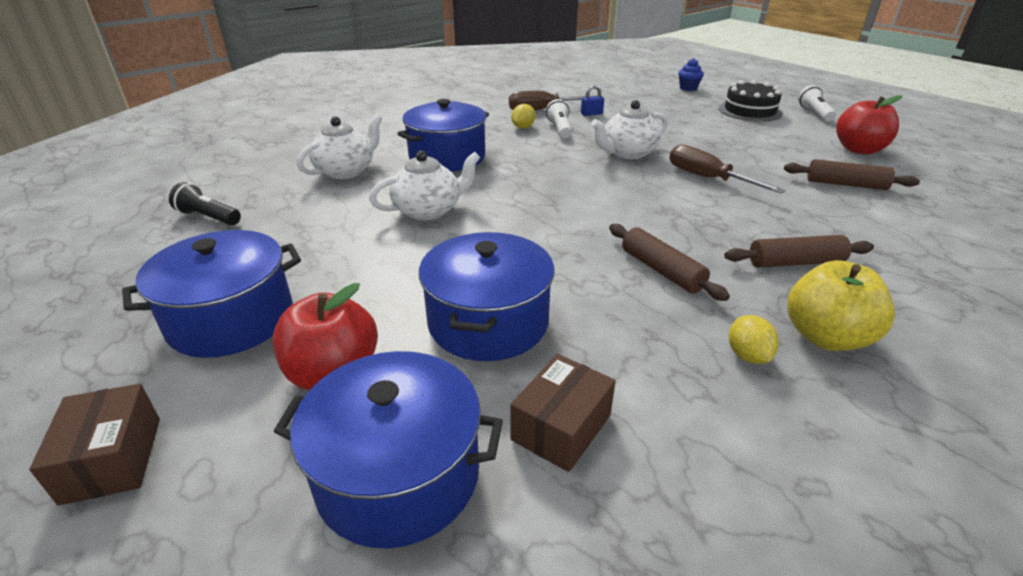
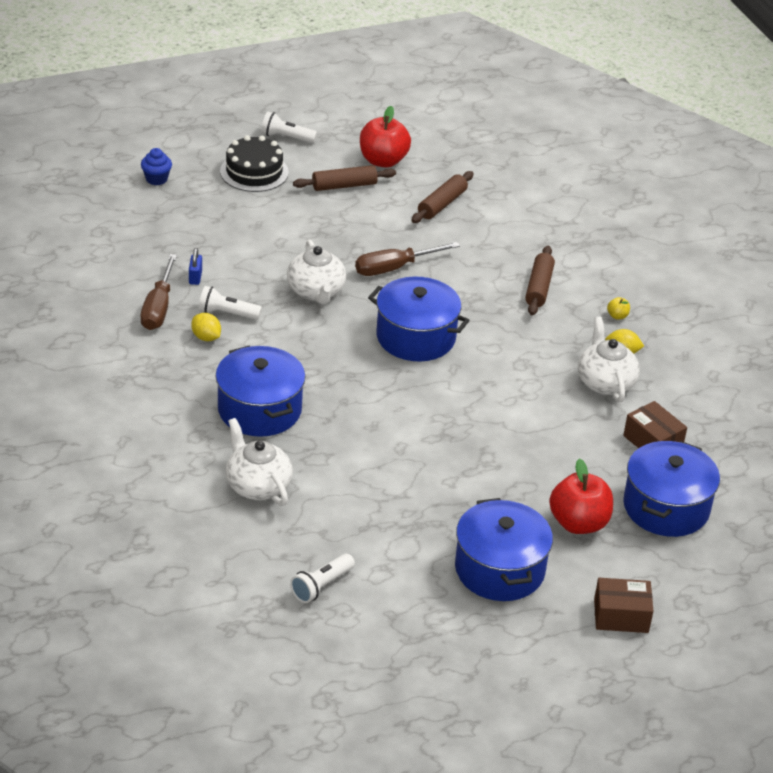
camera: 75 degrees left, 5 degrees up
black flashlight [169,182,241,225] -> white flashlight [290,554,355,603]
white teapot [369,151,480,220] -> white teapot moved to [578,317,640,402]
blue pot [419,232,555,361] -> blue pot moved to [368,276,469,361]
brown rolling pin [609,224,730,301] -> brown rolling pin moved to [293,165,396,191]
yellow apple [787,260,895,351] -> yellow apple [607,297,630,319], size x0.41

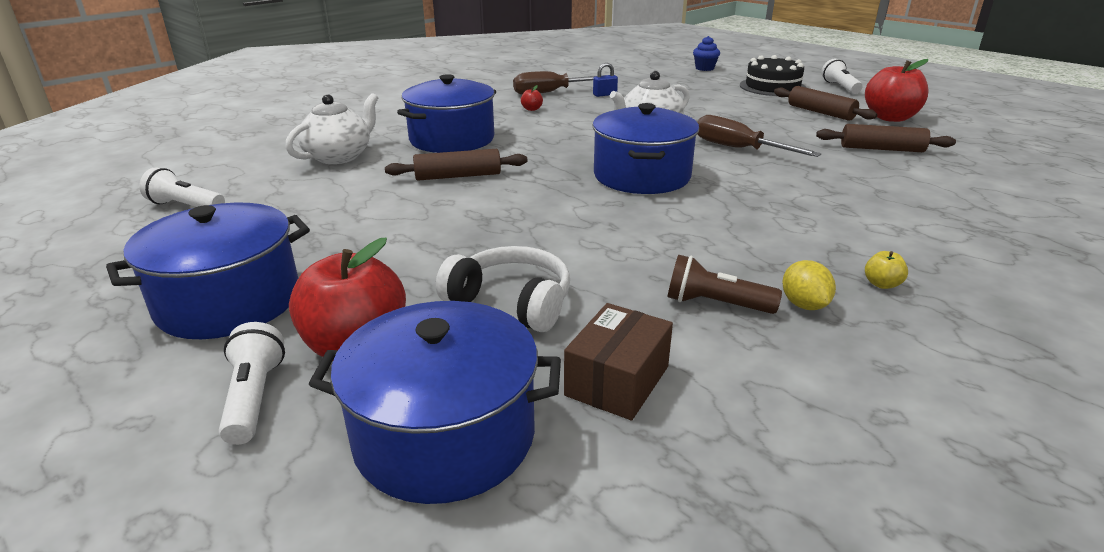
camera: 70 degrees right, 10 degrees down
yellow lemon [191,313,221,341] -> red apple [521,85,543,111]
white flashlight [199,286,262,320] -> white flashlight moved to [219,322,285,445]
brown rolling pin [525,246,555,315] -> brown rolling pin moved to [385,149,527,181]
white teapot [578,317,640,402] -> brown flashlight [667,255,782,314]
brown box [594,578,653,633] -> none
none -> white headphones [436,246,570,332]

